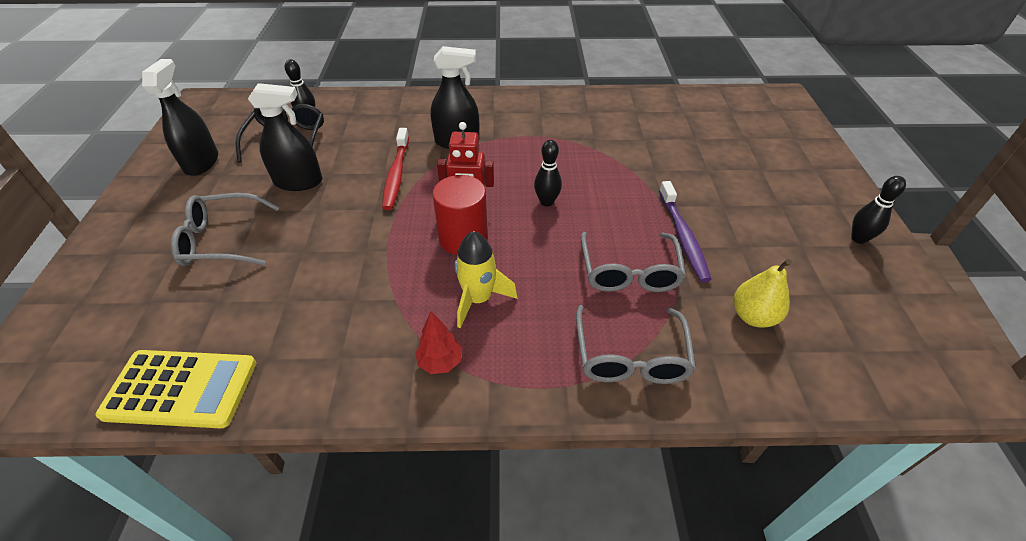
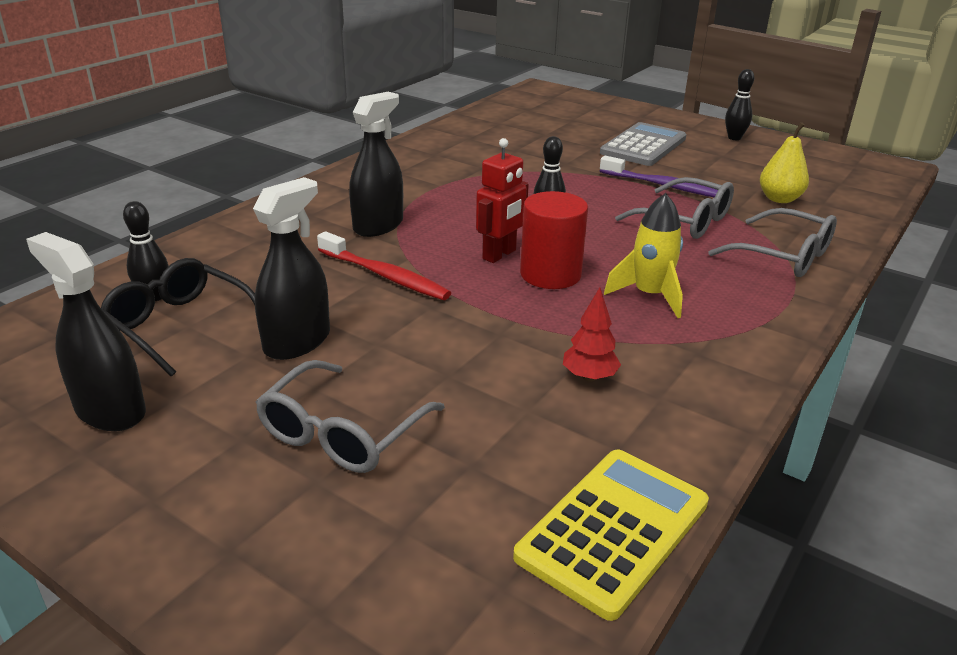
camera: 55 degrees left, 15 degrees down
red tree [415,311,462,374] -> red tree moved to [563,287,621,382]
none -> grey calculator [600,122,686,166]

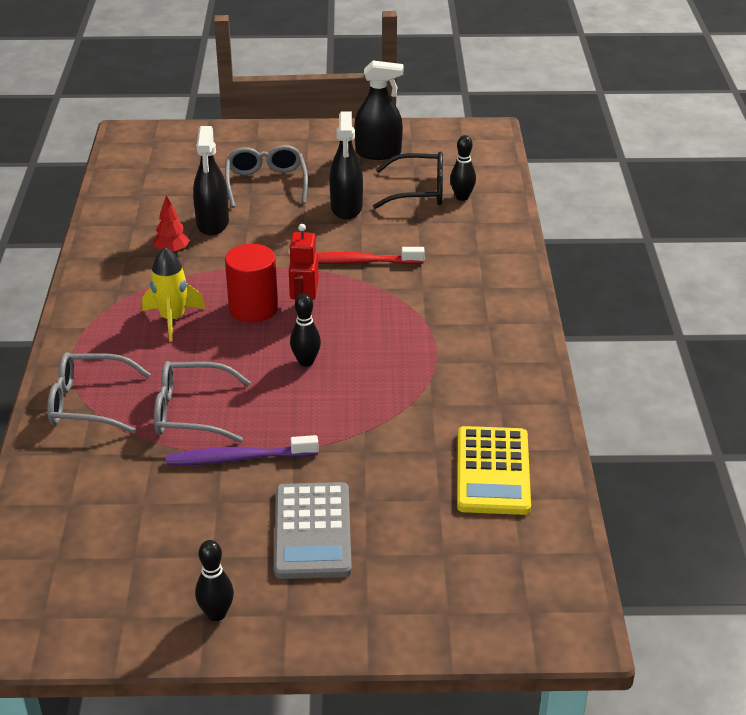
camera: 145 degrees right, 5 degrees up
black spray bottle [349,92,403,237] -> black spray bottle moved to [193,126,229,235]
yellow calculator [513,449,709,621] -> yellow calculator moved to [457,426,531,515]
yellow pear [760,122,809,203] -> none

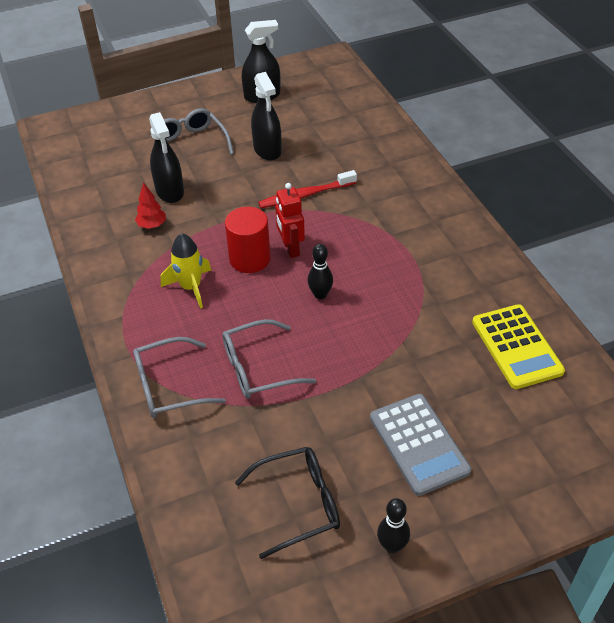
camera: 20 degrees left, 10 degrees up
purple toothbrush [166,435,319,465] -> none
black glasses [373,152,443,209] -> black glasses moved to [235,447,340,559]
black bowling pin [450,135,476,201] -> none

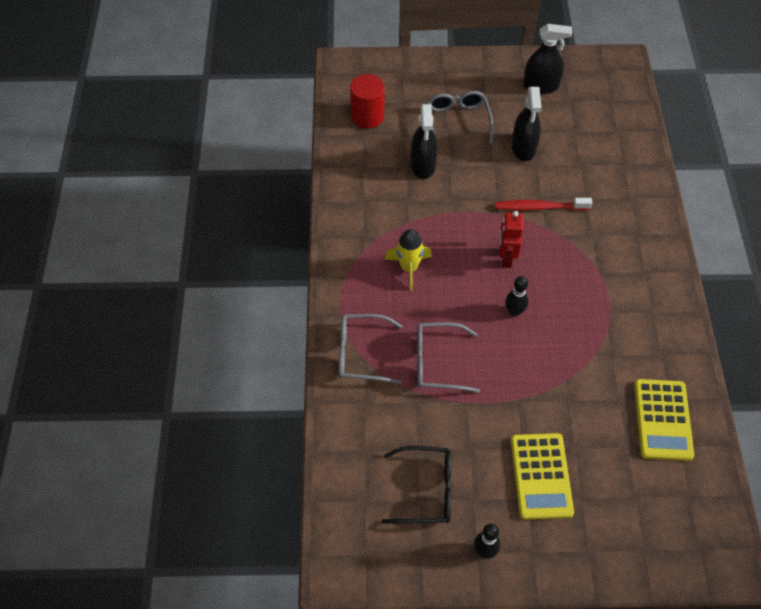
camera: 20 degrees right, 10 degrees up
red tree [135,182,166,229] -> none
red cylinder [225,207,271,273] -> red cylinder moved to [350,74,384,129]
grey calculator [370,394,471,496] -> yellow calculator [511,433,574,520]

